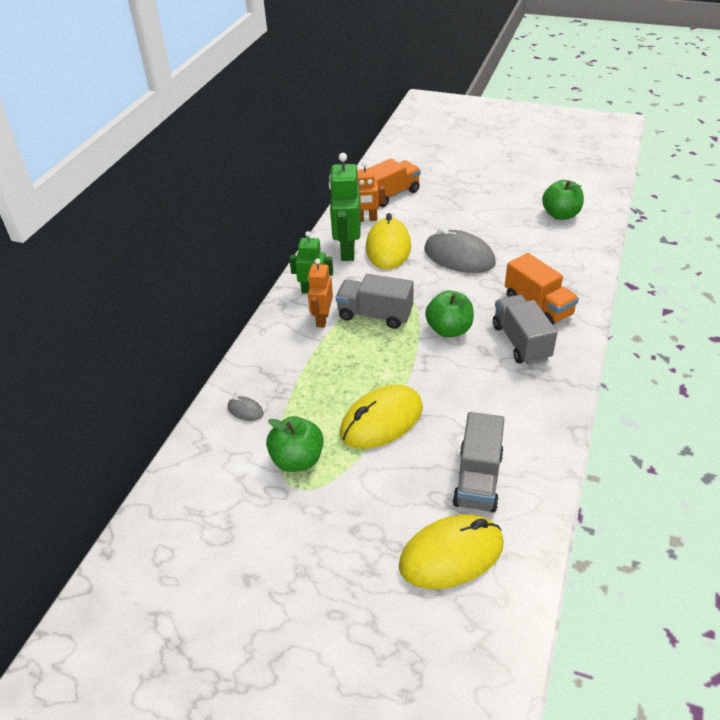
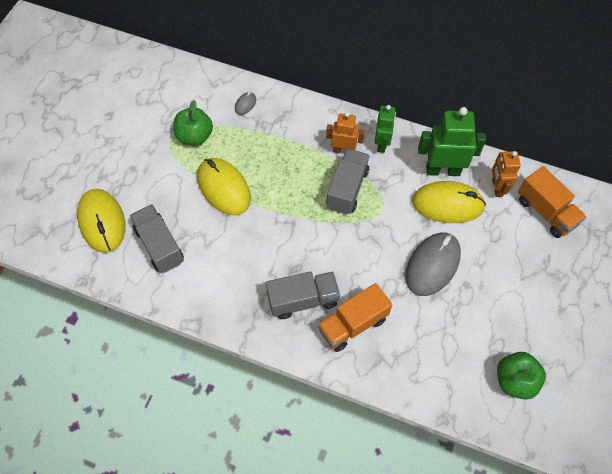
camera: 90 degrees right, 20 degrees up
green apple [425,290,474,338] -> none
grey truck [453,412,504,513] -> grey truck turned 45 degrees clockwise [130,204,184,273]

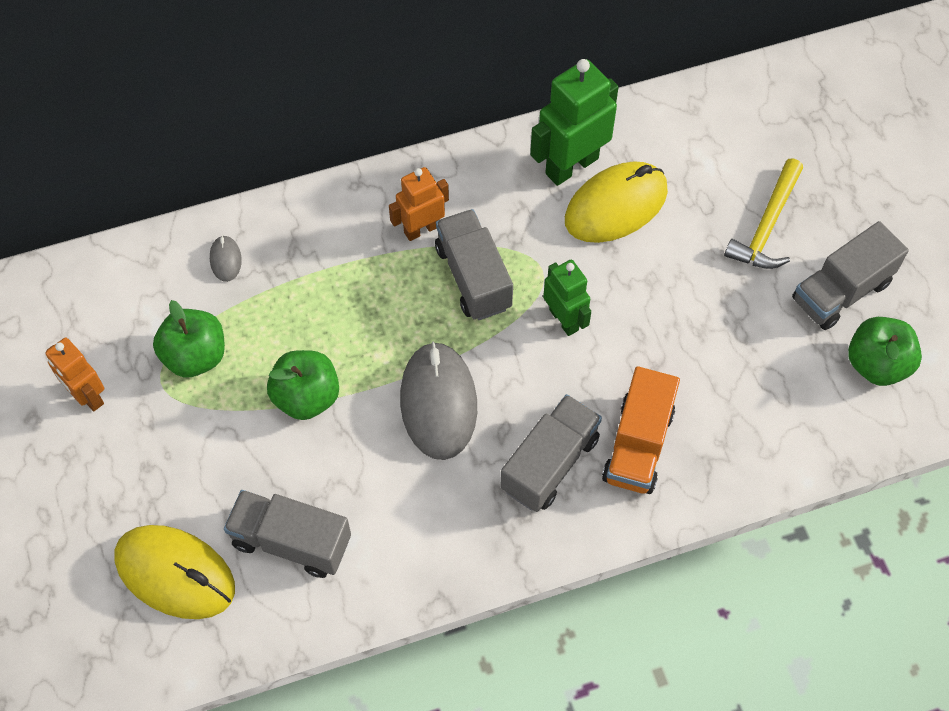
camera: 40 degrees left, 0 degrees up
yellow mouse [197,158,251,215] -> green apple [267,350,339,420]
green robot [375,105,396,153] -> green robot moved to [543,260,591,336]
grey mouse [405,233,461,296] -> grey mouse moved to [400,342,477,460]
orange robot [492,151,521,197] -> orange robot moved to [46,338,104,411]
orange truck [518,166,586,238] -> none
none -> yellow hammer [724,158,803,269]
none -> grey truck [792,221,909,330]

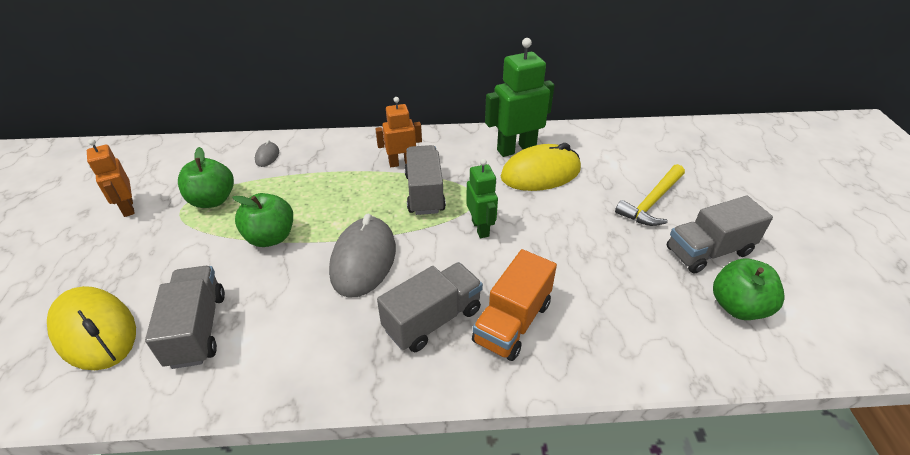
camera: 15 degrees right, 20 degrees down
grey truck [224,490,351,578] -> grey truck turned 45 degrees clockwise [145,266,225,369]

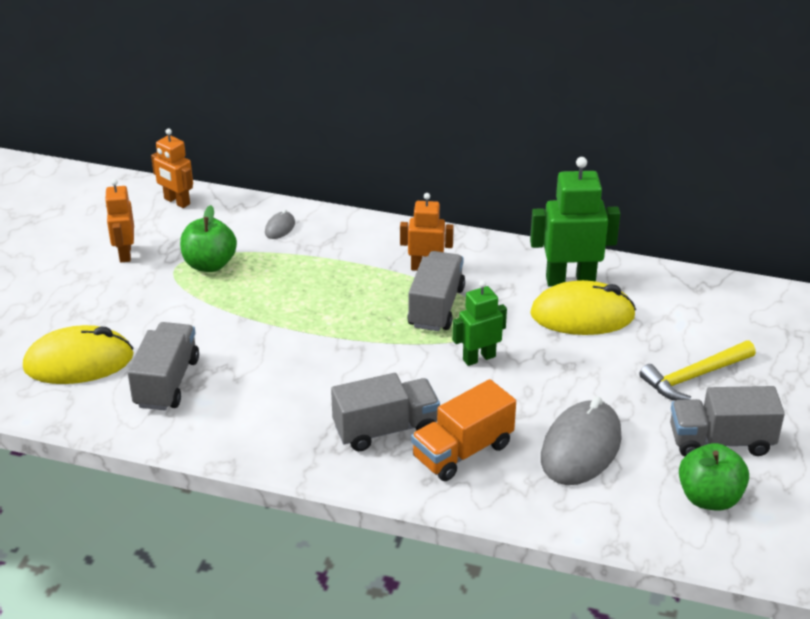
camera: 20 degrees right, 5 degrees down
yellow mouse [47,286,136,370] -> yellow mouse turned 75 degrees counterclockwise [23,325,134,384]
green apple [232,193,293,247] -> none
grey mouse [329,214,396,297] -> grey mouse moved to [541,396,622,485]
green robot [466,159,498,238] -> green robot turned 120 degrees counterclockwise [452,280,507,366]
none -> orange robot [151,129,193,208]

